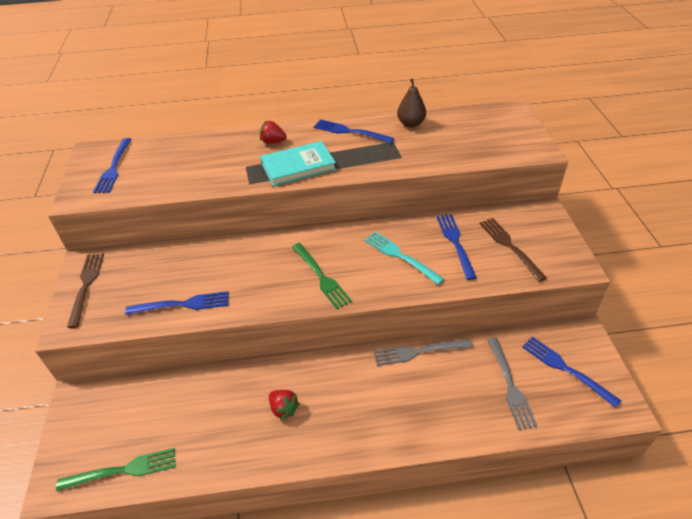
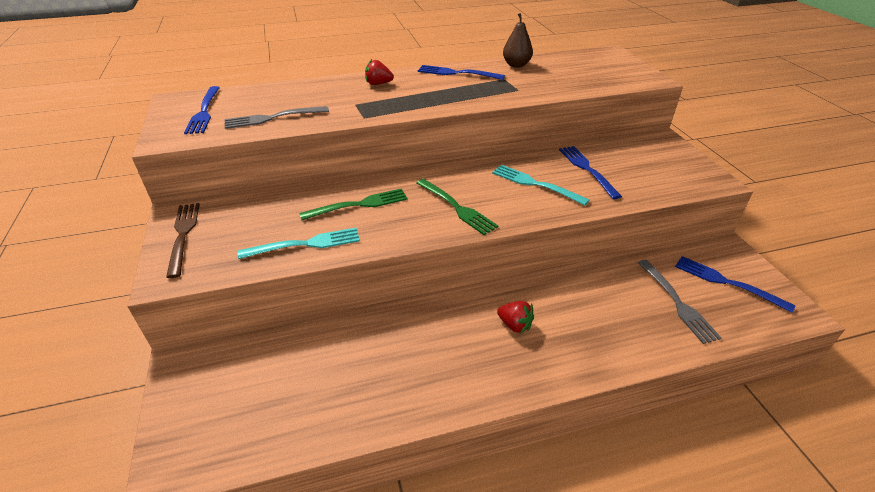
camera: 10 degrees left, 5 degrees down
green fork [56,448,176,491] -> green fork moved to [299,188,408,220]
blue fork [125,291,229,315] -> turquoise fork [238,228,360,259]
turquoise book [260,141,336,186] -> none
red strawberry [269,390,300,420] -> red strawberry moved to [497,301,534,334]
grey fork [374,339,473,366] -> grey fork moved to [225,106,329,129]
brown fork [479,218,547,282] -> none

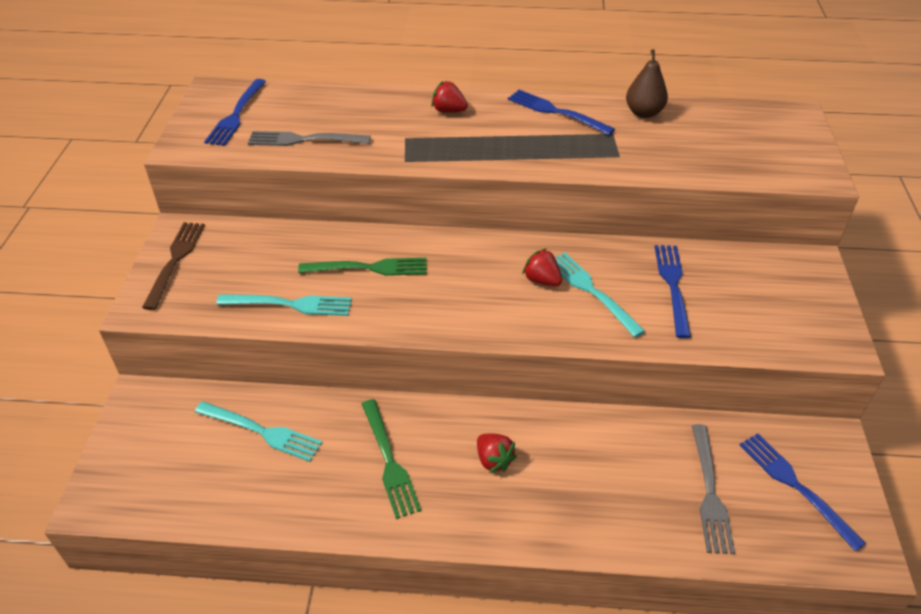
camera: 20 degrees right, 5 degrees up
green fork [417,179,498,235] -> green fork moved to [362,399,421,519]
none -> turquoise fork [195,401,322,462]
none -> red strawberry [522,248,562,286]

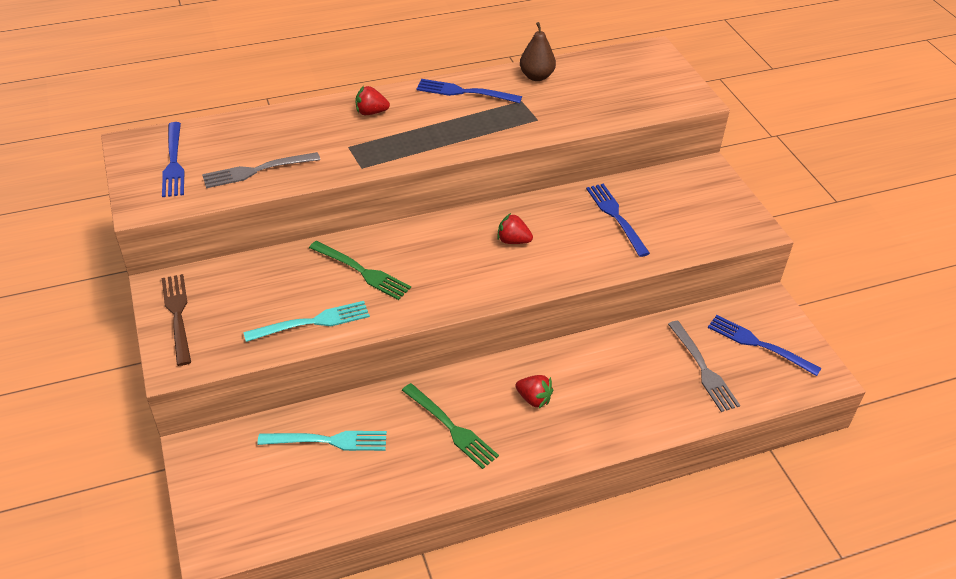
camera: 25 degrees left, 0 degrees up
green fork [298,258,427,276] -> green fork turned 60 degrees clockwise [309,241,411,300]
turquoise fork [555,252,645,337] -> none

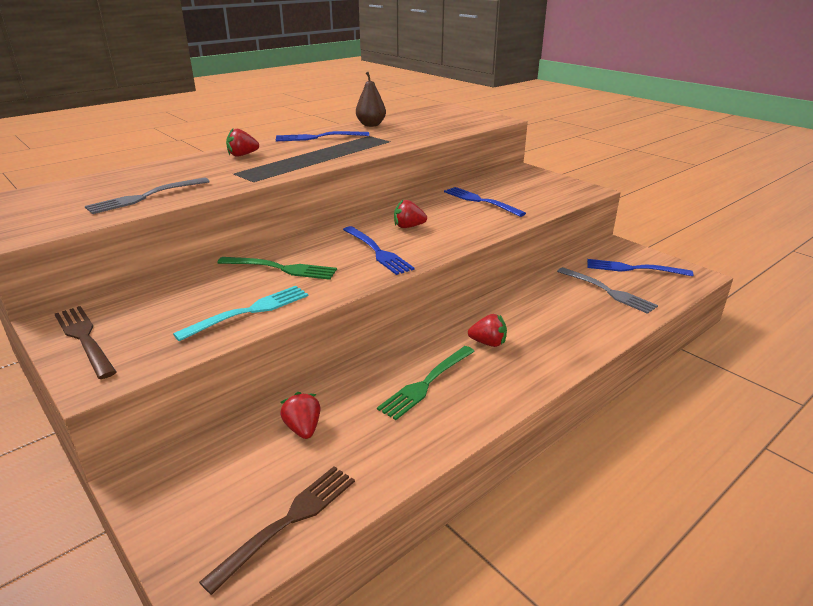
camera: 20 degrees left, 15 degrees down
blue fork [162,122,184,197] -> blue fork moved to [343,226,415,275]
turquoise fork [257,431,387,451] -> red strawberry [280,392,321,439]
green fork [402,383,499,469] -> green fork turned 105 degrees clockwise [377,346,475,420]
none -> brown fork [199,466,355,595]

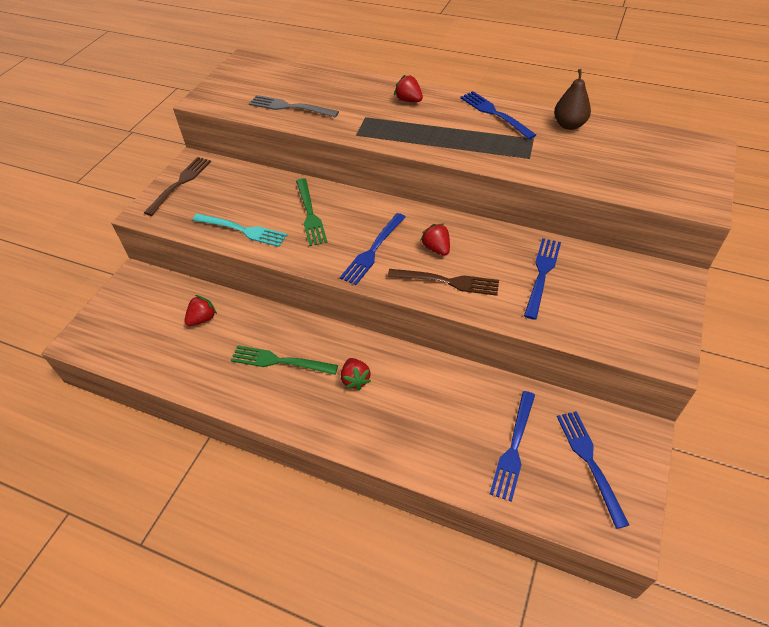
camera: 65 degrees right, 20 degrees up
brown fork [199,466,355,595] -> brown fork moved to [388,269,499,296]
grey fork [557,267,658,314] -> blue fork [490,391,535,502]

